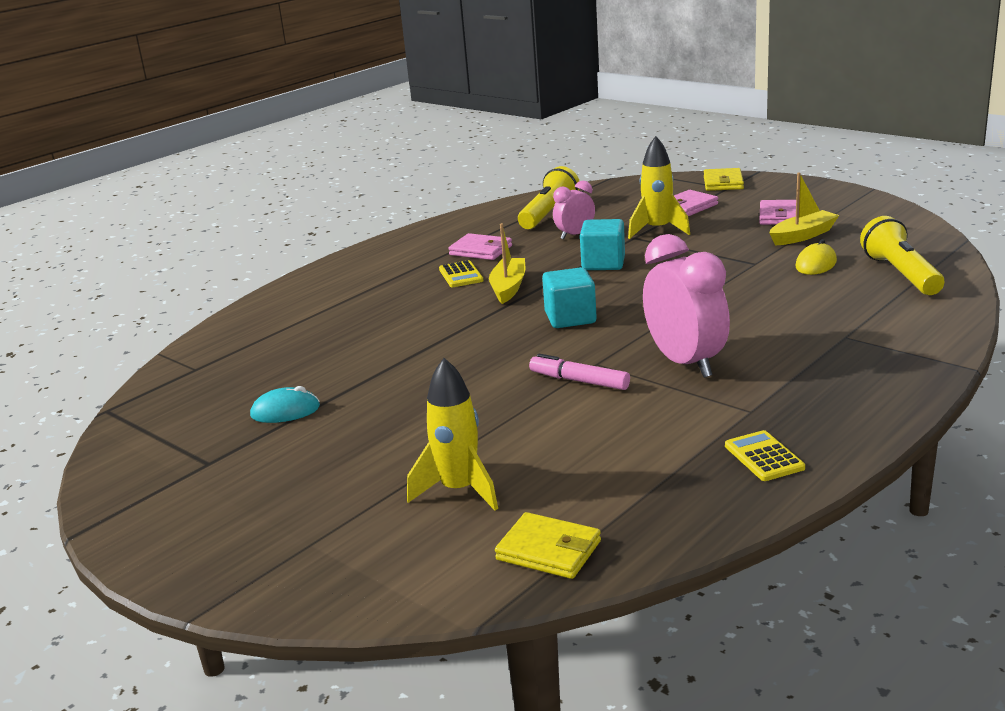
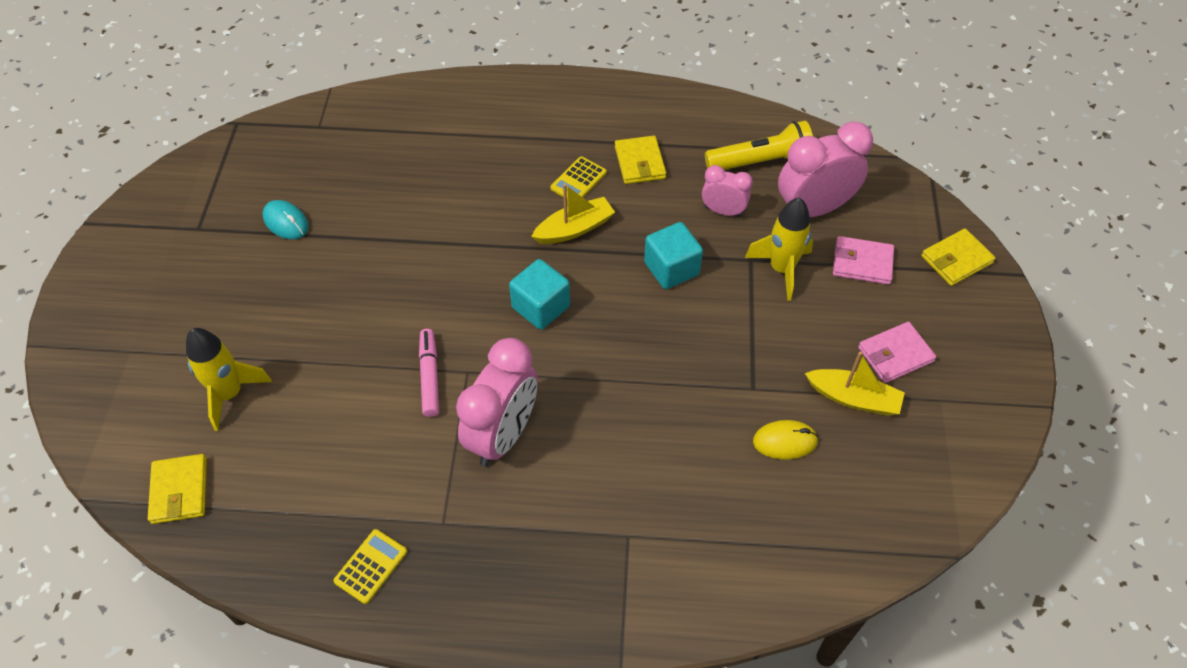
camera: 50 degrees right, 30 degrees up
pink wallet [448,233,512,260] -> yellow wallet [615,136,666,184]
yellow flashlight [860,216,944,295] -> none
none -> pink clock [778,122,873,217]

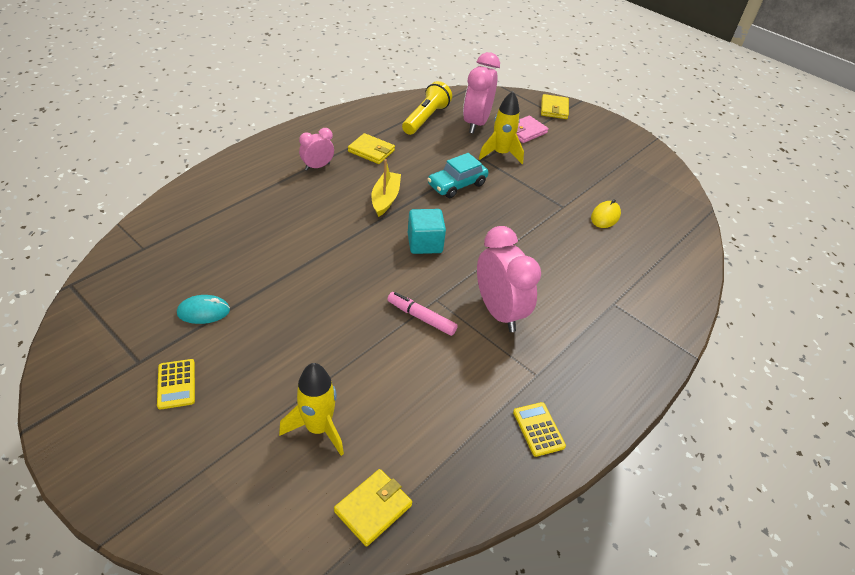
camera: 55 degrees left, 10 degrees down
yellow wallet [148,454,207,524] -> yellow wallet turned 75 degrees counterclockwise [334,469,412,547]
yellow calculator [551,156,607,197] -> yellow calculator moved to [157,359,195,410]
turquoise cube [644,222,703,289] -> turquoise car [427,153,488,198]
pink clock [702,165,753,217] -> pink clock moved to [299,128,334,170]
yellow boat [805,351,905,416] -> none
pink wallet [858,322,936,383] -> none

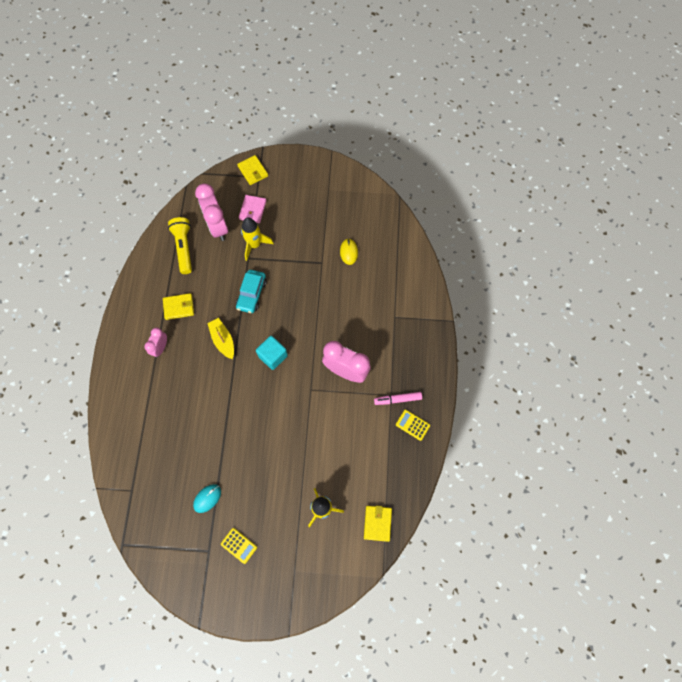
camera: 35 degrees left, 25 degrees up
pink marker [387,292,458,336] -> pink marker moved to [374,392,422,405]

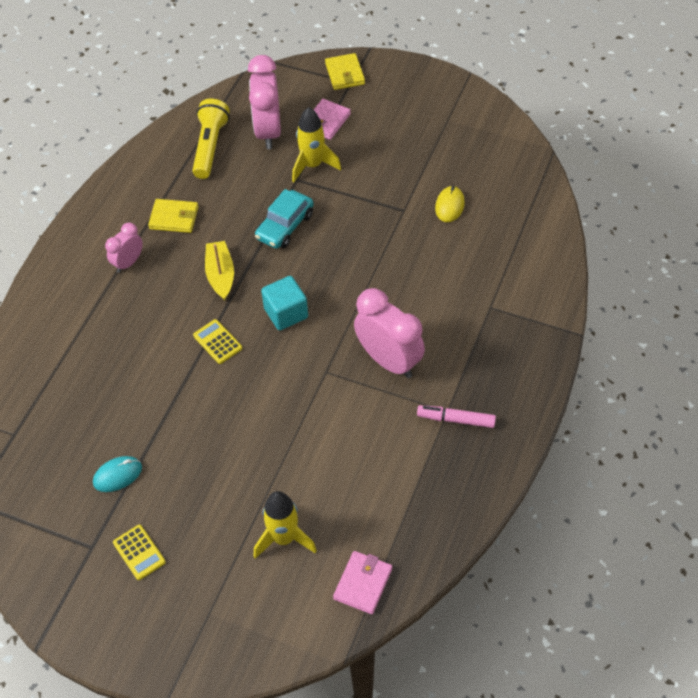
camera: 20 degrees right, 15 degrees down
yellow wallet [364,505,392,542] -> pink wallet [333,551,392,614]
yellow calculator [396,410,430,441] -> yellow calculator moved to [193,319,242,364]

